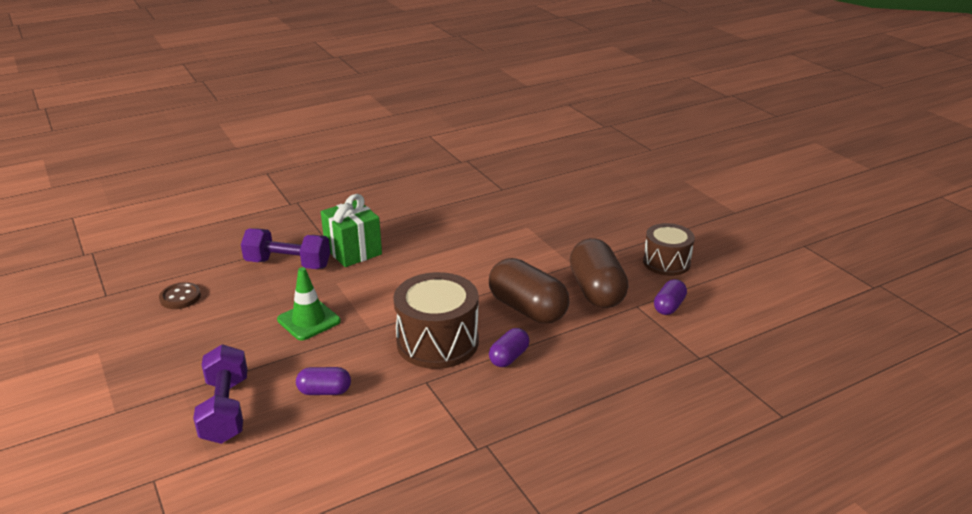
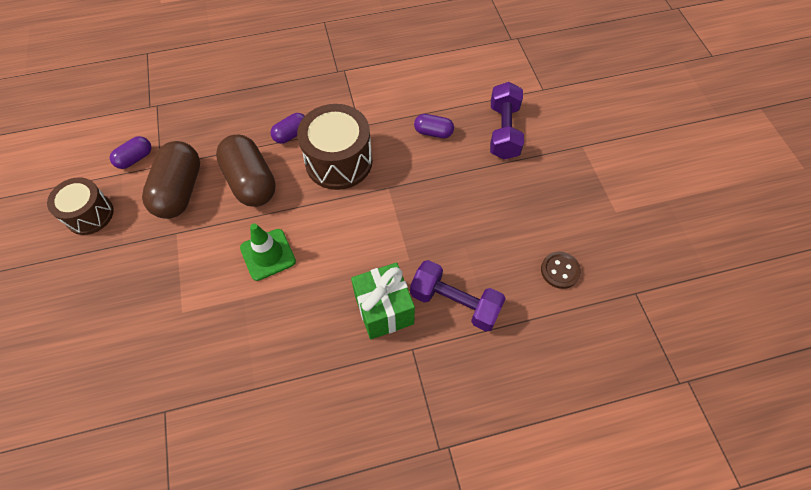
camera: 165 degrees left, 30 degrees up
green traffic cone [277,267,341,341] -> green traffic cone moved to [240,223,296,281]

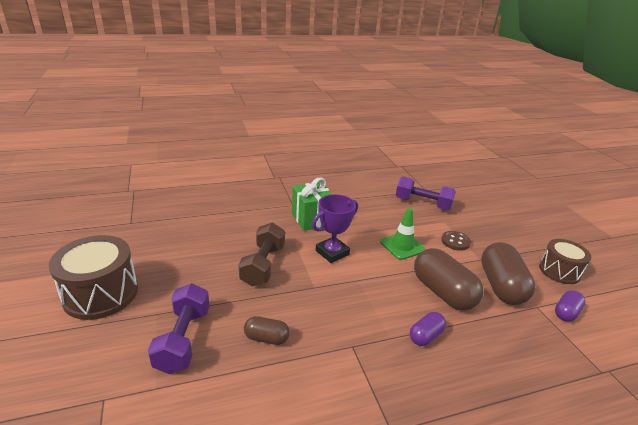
camera: 175 degrees right, 30 degrees down
brown drum [297,104,373,190] -> brown drum moved to [49,235,138,320]
purple dumbbell [410,260,506,332] -> purple dumbbell moved to [396,176,456,211]
purple capsule [414,114,454,138] -> brown capsule [244,316,290,345]
brown button [541,252,581,289] -> brown button moved to [441,231,471,251]
none -> brown dumbbell [238,222,285,287]
none -> purple trophy [312,194,358,263]

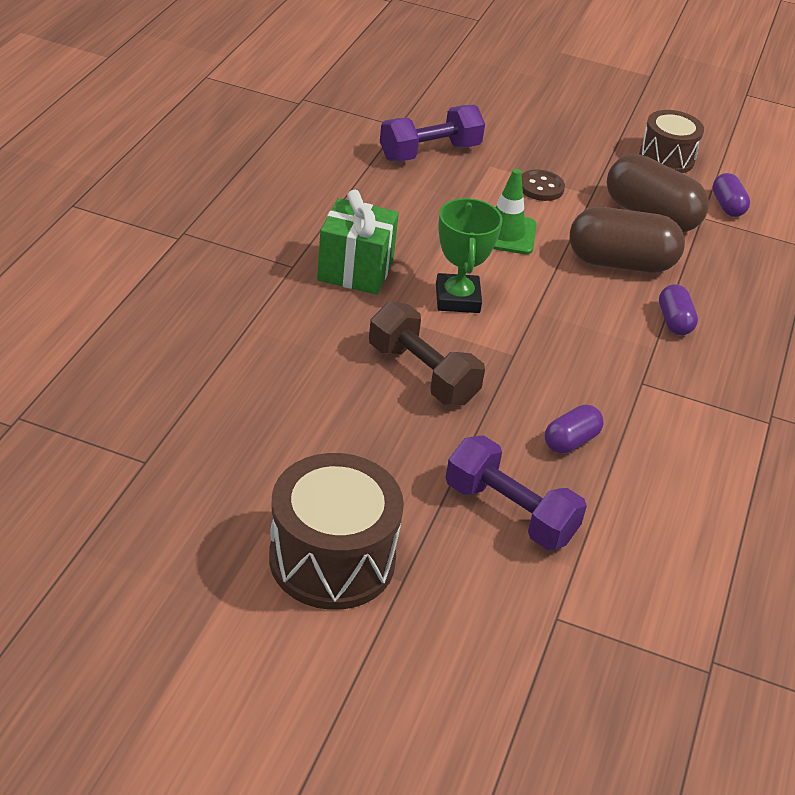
camera: 55 degrees left, 10 degrees up
brown capsule [244,316,290,345] -> purple capsule [545,405,604,454]
purple trophy [312,194,358,263] -> green trophy [436,198,503,313]

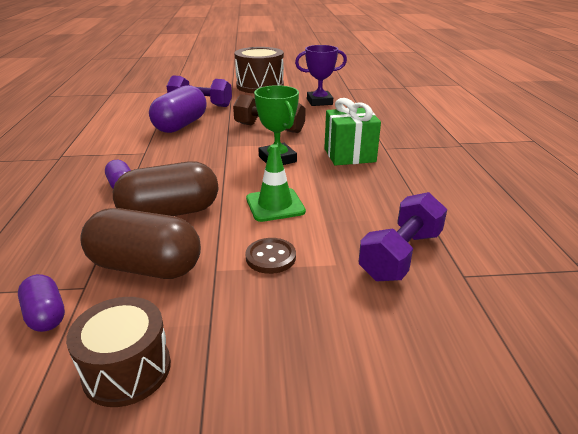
camera: 160 degrees right, 10 degrees down
purple capsule [545,405,604,454] -> purple capsule [149,85,207,133], size x1.93
none -> purple trophy [295,45,347,106]

